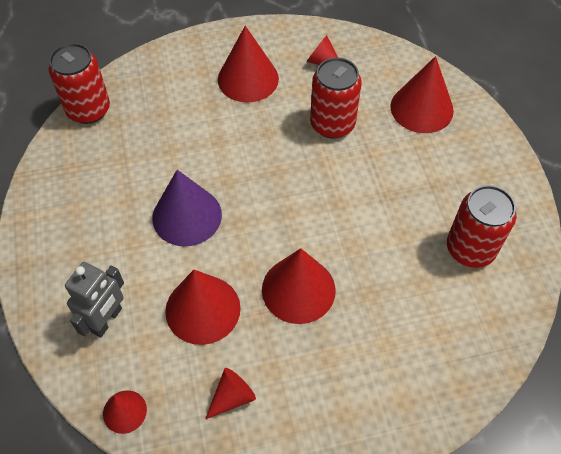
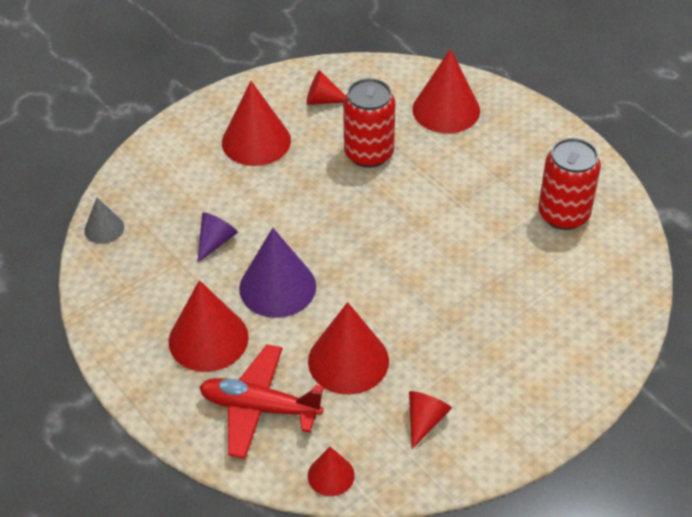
camera: 25 degrees left, 10 degrees down
red can [49,43,110,124] -> grey cone [84,198,124,244]
grey robot [65,262,124,338] -> red plane [199,345,324,459]
red cone [262,248,336,324] -> red cone moved to [169,280,249,372]
none -> purple cone [197,212,238,263]

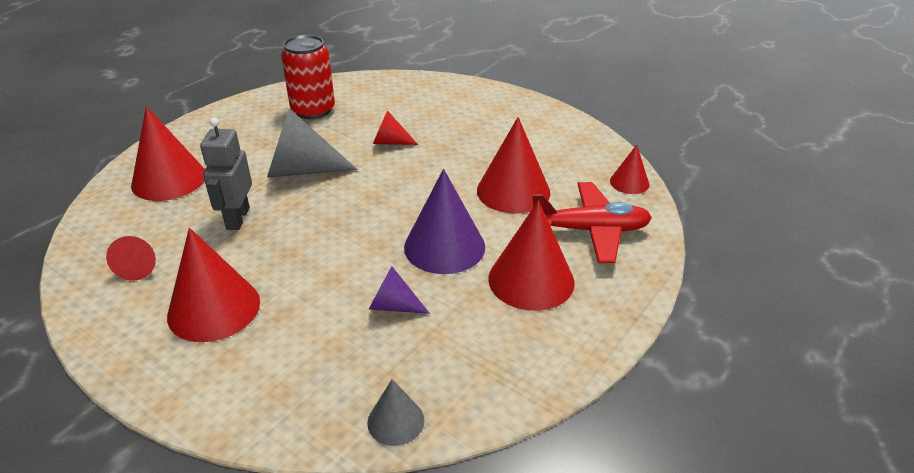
camera: 105 degrees left, 10 degrees down
red plane [199,345,324,459] -> red plane turned 90 degrees counterclockwise [533,182,652,263]
red can [343,78,395,168] -> grey robot [200,117,252,230]
red cone [409,391,452,449] -> red cone moved to [373,111,418,145]
none -> grey cone [267,109,358,178]

